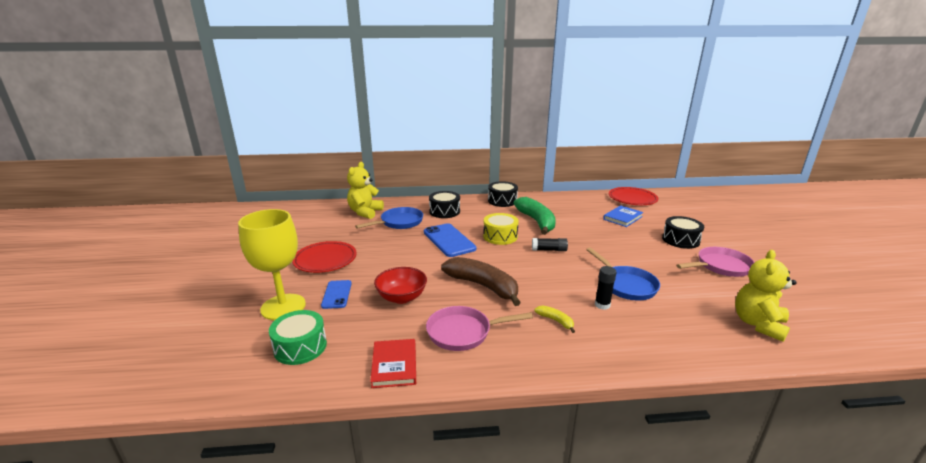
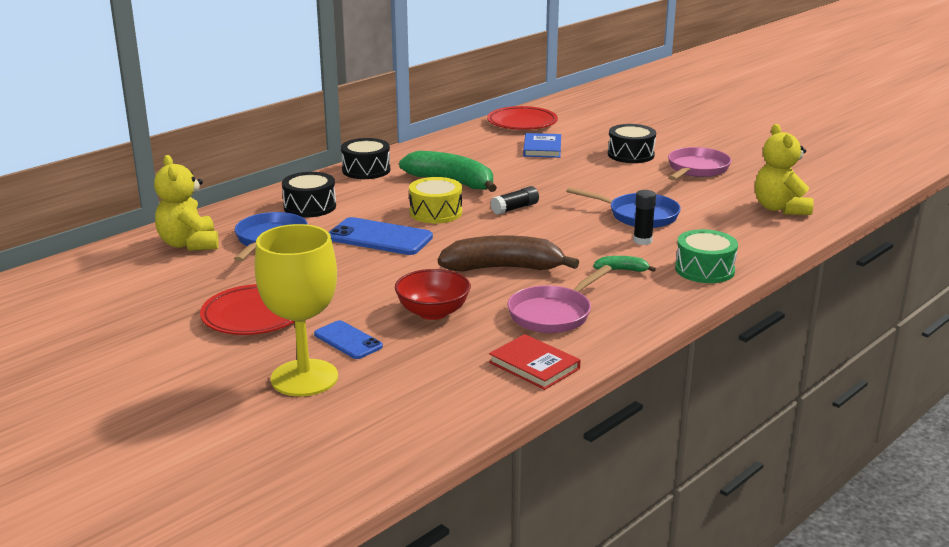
camera: 40 degrees left, 0 degrees up
green drum [269,310,327,365] -> green drum moved to [675,229,738,283]
yellow banana [534,306,575,333] -> green banana [593,256,656,272]

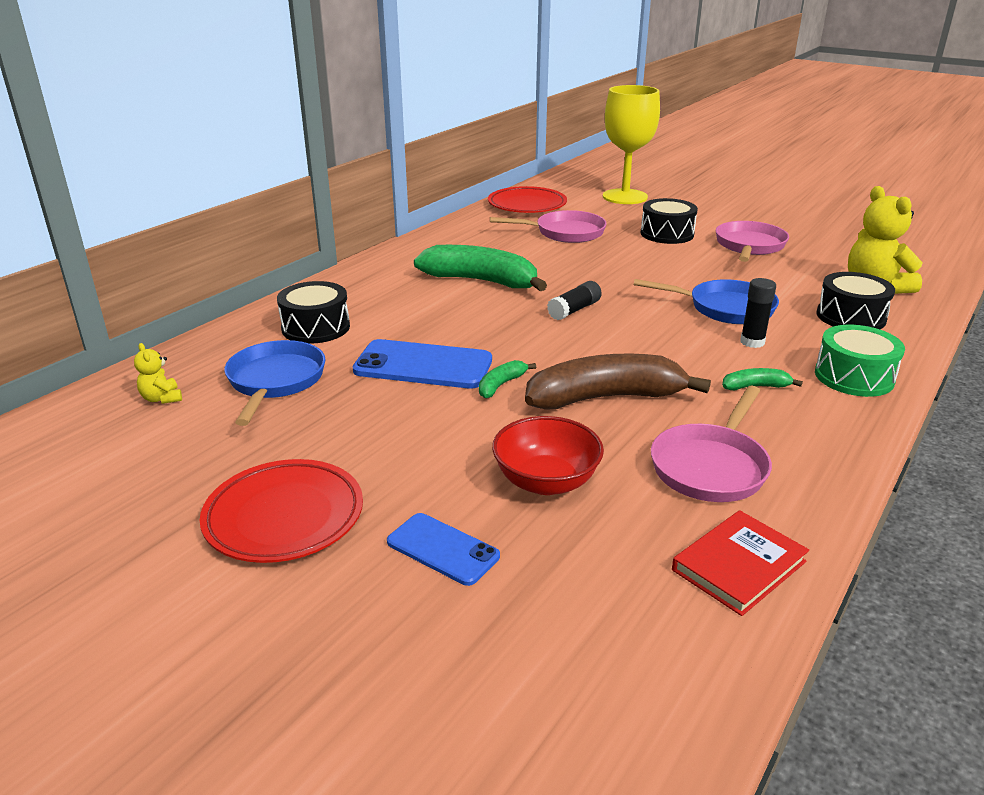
camera: 10 degrees left, 5 degrees up
yellow teddy bear [154,155,219,251] -> yellow teddy bear [134,343,182,404], size x0.47
yellow goblet [255,224,338,396] -> yellow goblet moved to [603,85,660,204]
black drum [341,138,390,179] -> black drum moved to [816,272,895,329]
yellow drum [409,177,462,223] -> none
red book [489,334,581,390] -> red book turned 75 degrees counterclockwise [672,510,809,616]
blue book [523,133,561,158] -> pink pan [490,210,607,243]
none -> green banana [479,360,536,398]

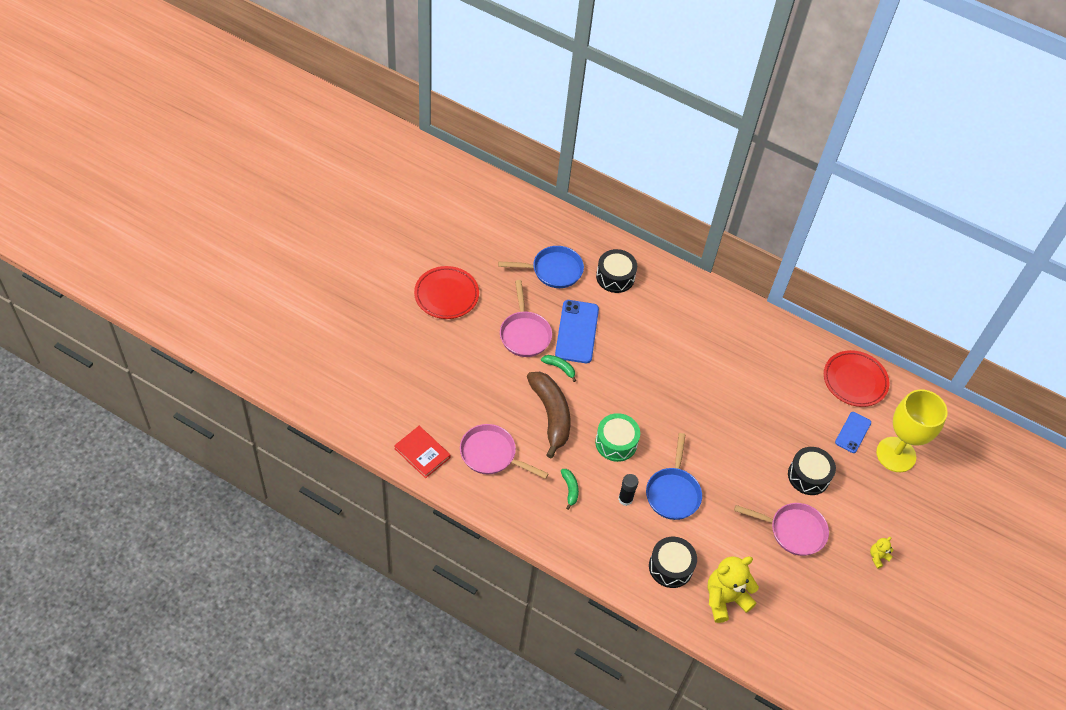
camera: 80 degrees right, 25 degrees up
yellow teddy bear [134,343,182,404] -> yellow teddy bear moved to [870,537,893,569]
blue phone [387,513,500,586] -> blue phone moved to [835,412,871,453]
green banana [414,245,547,291] -> none
pink pan [490,210,607,243] -> pink pan moved to [500,280,552,357]
red bowl [492,416,604,495] -> none
black glue stick [547,281,602,320] -> none
green drum [815,325,905,397] -> green drum moved to [595,413,640,462]

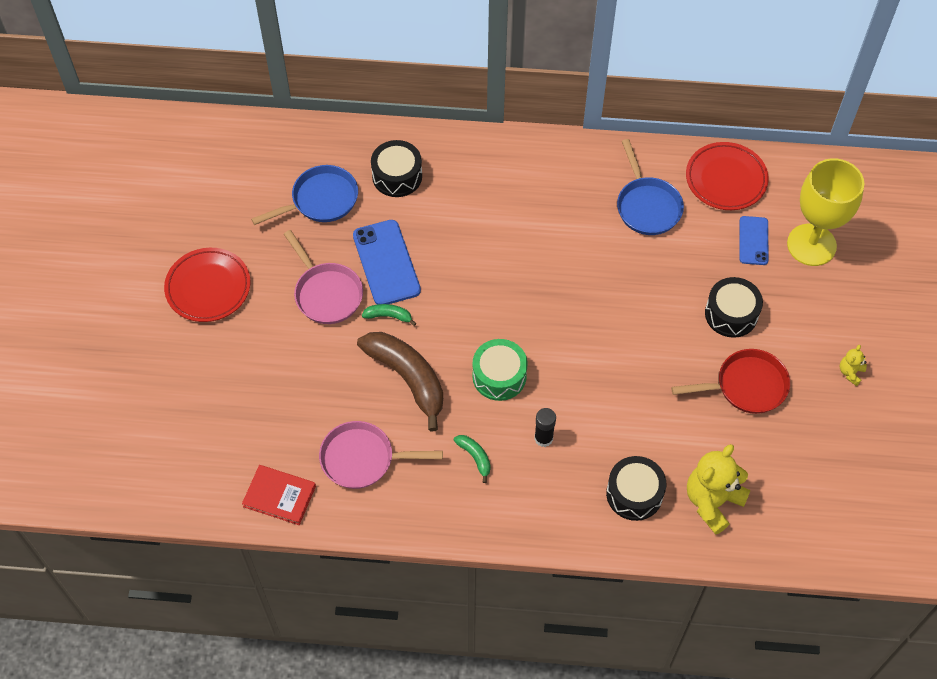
camera: 20 degrees left, 5 degrees up
blue pan [646,433,702,520] -> blue pan moved to [617,139,684,235]
pink pan [734,503,829,556] -> red pan [671,349,790,414]

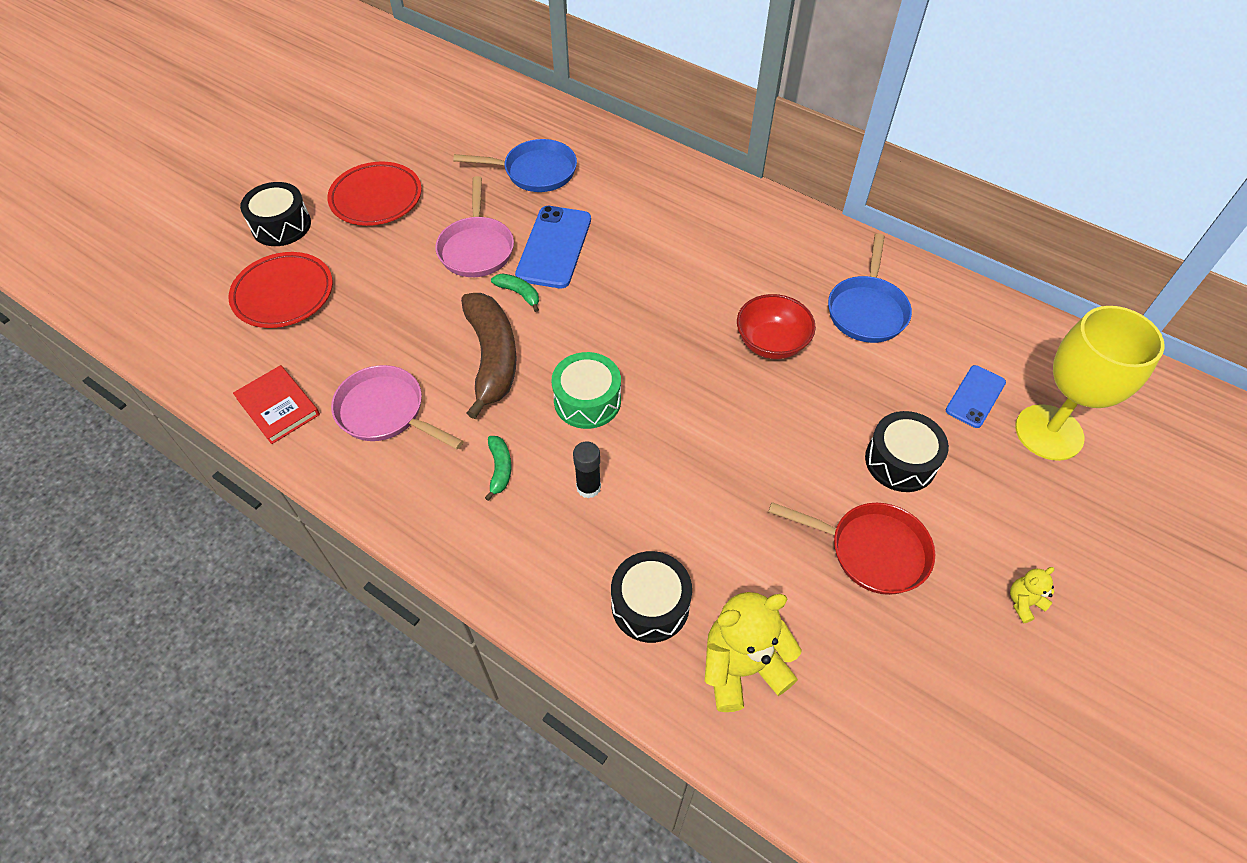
camera: 30 degrees right, 5 degrees down
black drum [371,140,422,197] -> black drum moved to [240,182,311,246]
red plate [686,142,769,210] -> red plate moved to [228,252,333,328]
none -> red bowl [737,294,816,359]

